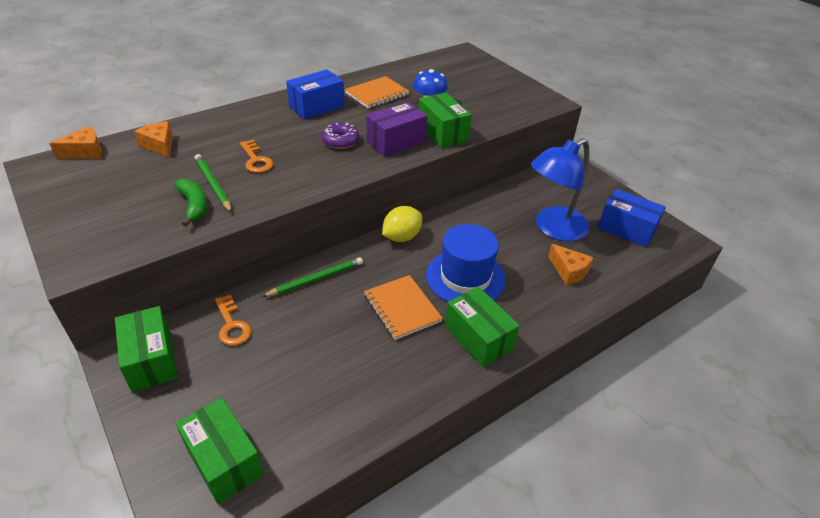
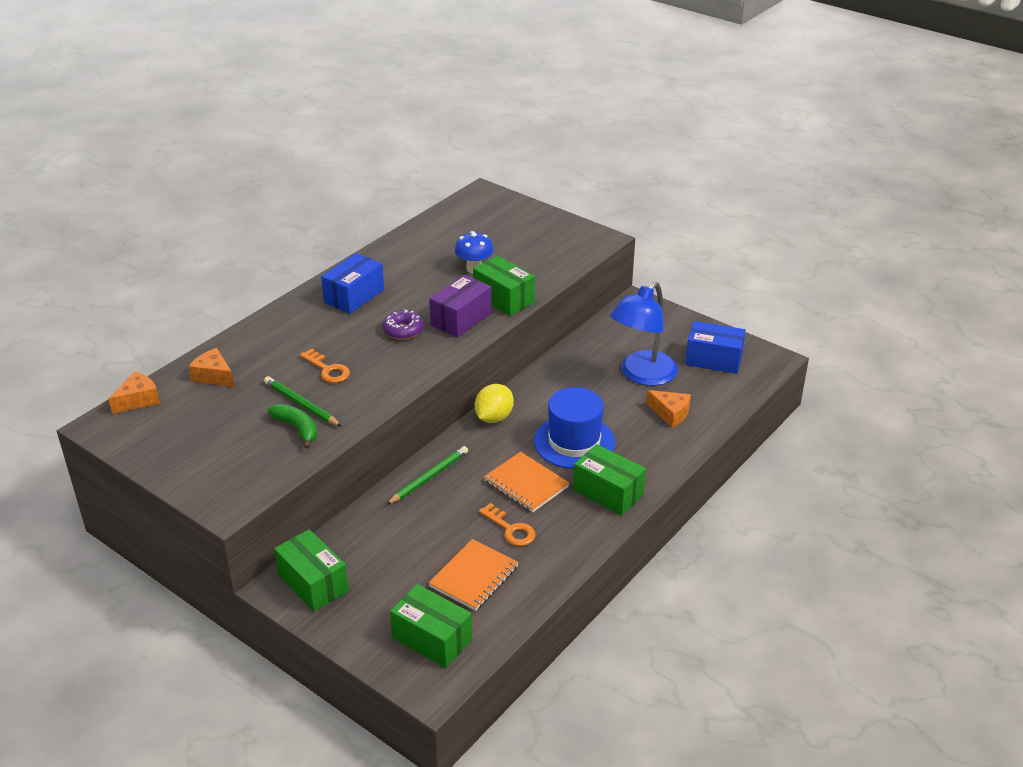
camera: 15 degrees left, 5 degrees down
orange key [215,294,251,346] -> orange key moved to [479,503,536,546]
orange notebook [345,76,410,108] -> orange notebook moved to [429,539,519,611]

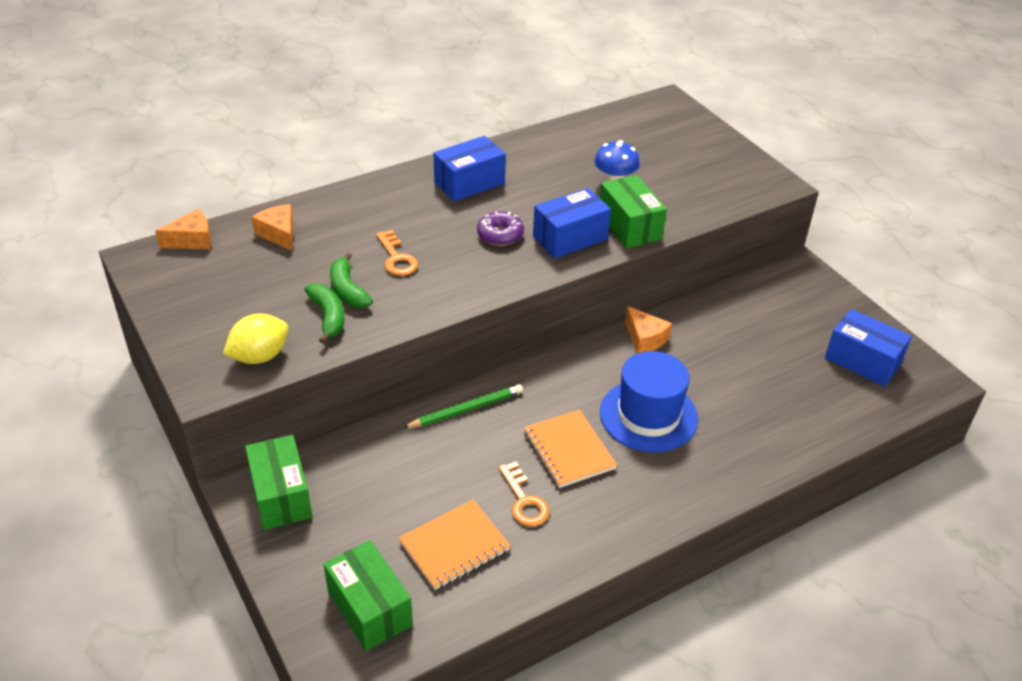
camera: 20 degrees right, 5 degrees up
green pencil [264,376,342,427] -> green banana [330,252,373,308]
purple box [429,275,492,338] -> blue box [533,188,611,258]
yellow lemon [475,384,514,423] -> yellow lemon moved to [223,313,289,364]
green box [573,444,646,516] -> none
blue lamp [610,282,678,386] -> none
orange cheese [646,390,691,428] -> orange cheese moved to [625,306,672,354]

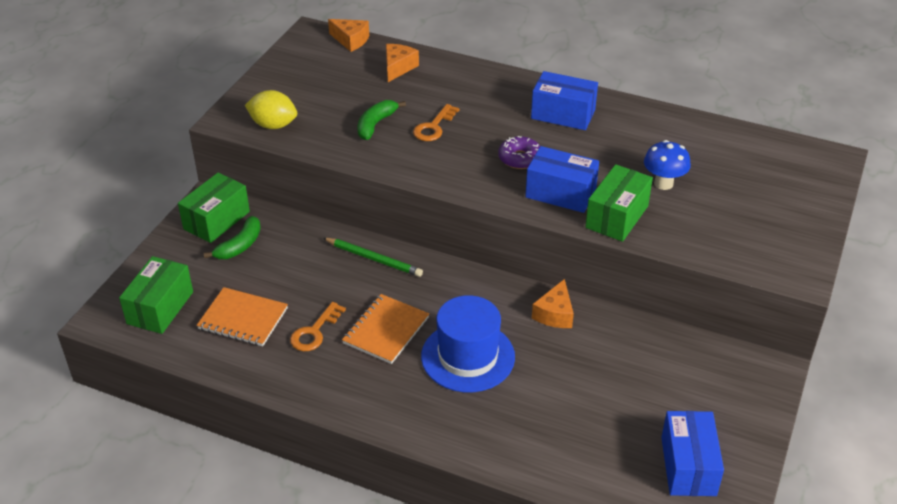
camera: 55 degrees right, 0 degrees up
green banana [304,284,344,344] -> green banana moved to [204,216,261,259]

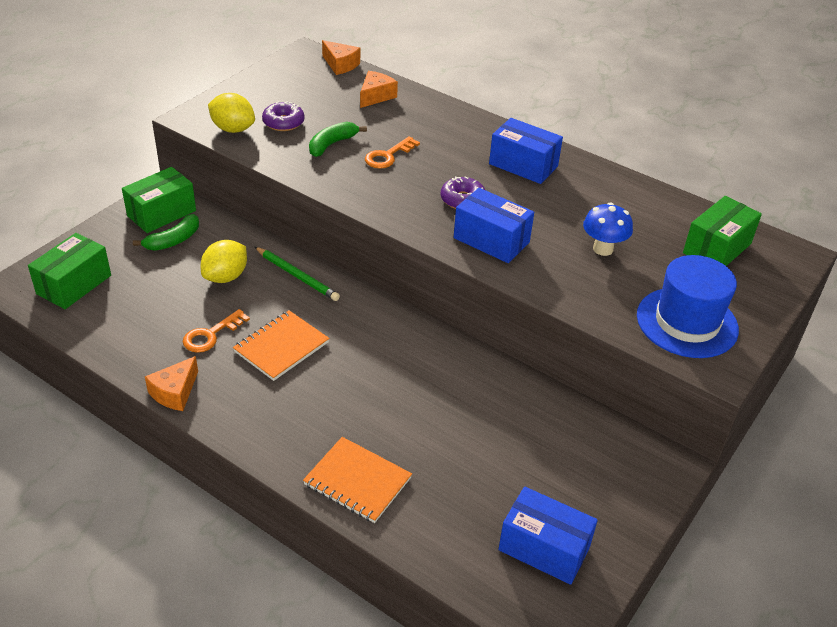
camera: 10 degrees right, 0 degrees up
orange notebook [197,287,288,346] -> orange notebook moved to [303,437,412,523]
blue hat [421,295,515,392] -> blue hat moved to [637,255,739,358]
orange cheese [532,279,574,328] -> orange cheese moved to [145,356,198,411]
green box [585,164,653,242] -> green box moved to [683,196,762,266]
blue box [661,411,724,496] -> blue box turned 75 degrees counterclockwise [498,486,598,585]
none -> yellow lemon [201,240,247,283]
none -> purple donut [262,101,305,131]

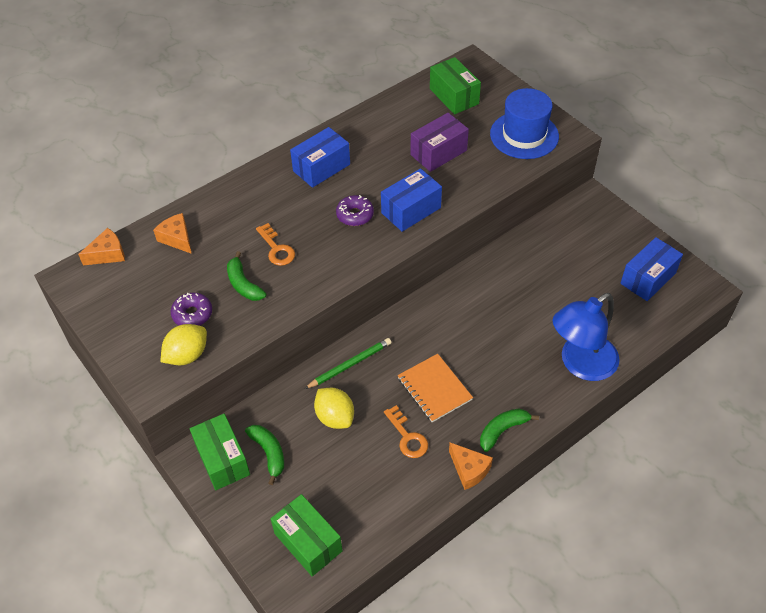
camera: 70 degrees left, 10 degrees up
orange notebook [303,437,412,523] -> blue lamp [553,293,620,381]
blue mushroom [583,203,633,256] -> purple box [410,113,469,172]
none -> green banana [480,409,539,452]

